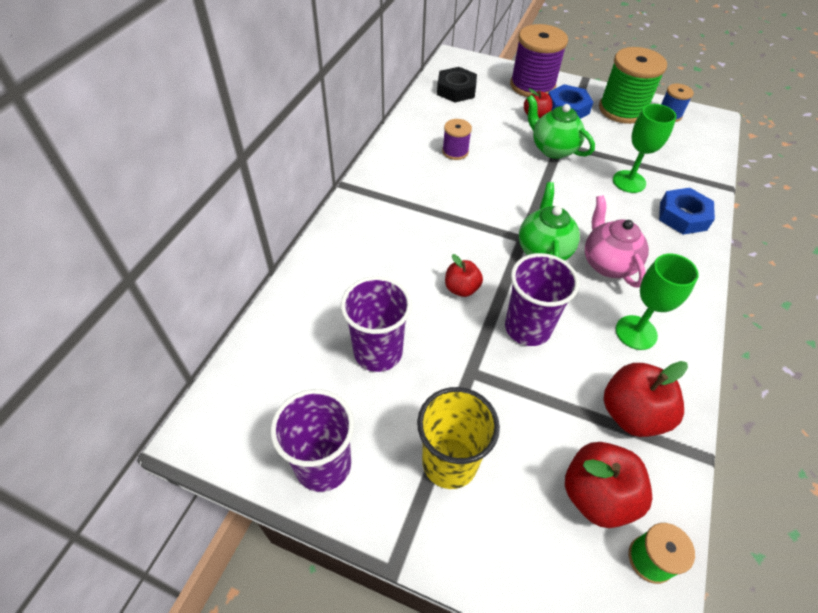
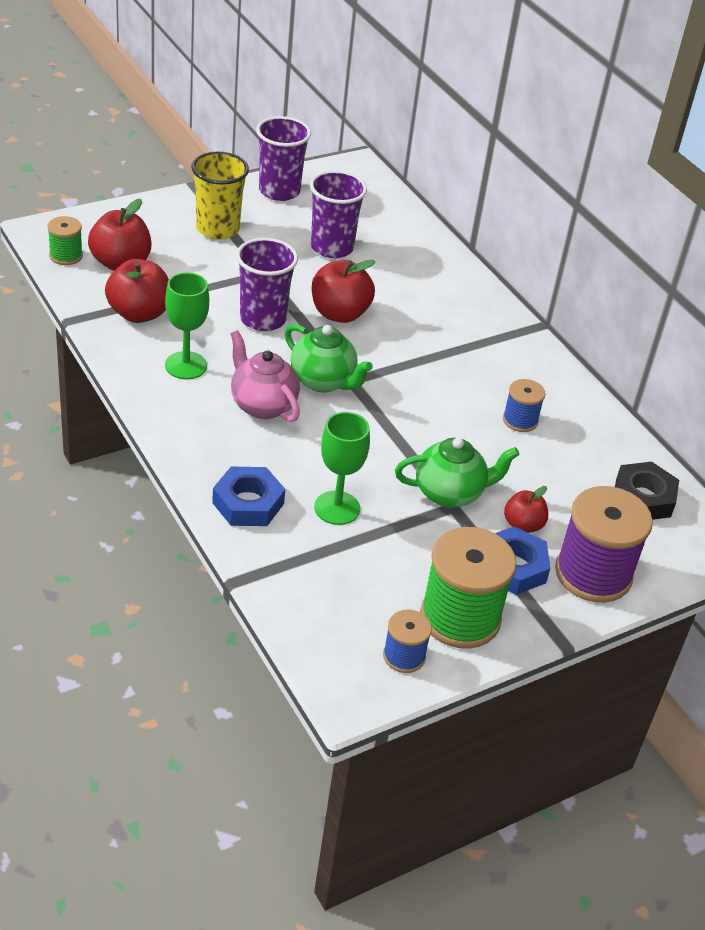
camera: 125 degrees right, 10 degrees down
purple spool [442,119,472,160] -> blue spool [503,379,546,432]
red apple [445,254,483,297] -> red apple [312,260,376,323], size x1.67
pink teapot [585,195,649,288] -> pink teapot turned 150 degrees counterclockwise [231,330,300,422]

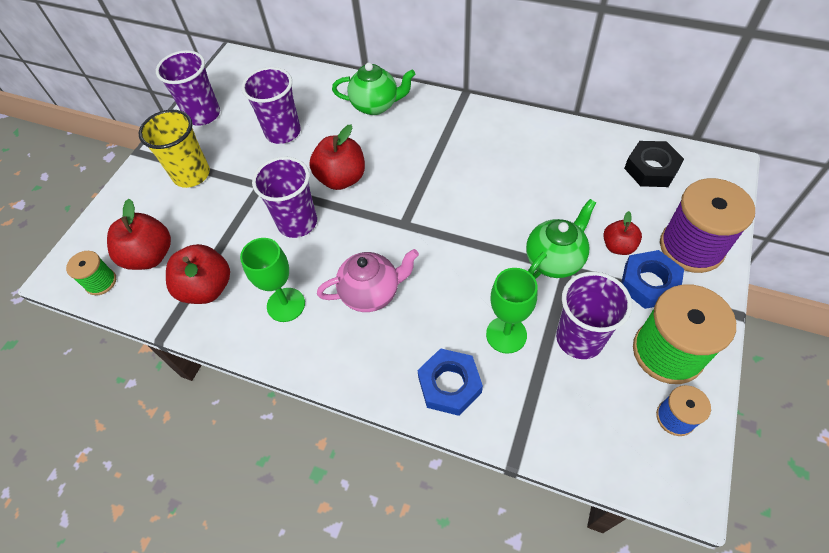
camera: 30 degrees left, 15 degrees up
pink teapot [231,330,300,422] -> pink teapot turned 150 degrees clockwise [317,249,419,312]
green teapot [285,324,373,392] -> green teapot moved to [332,63,415,115]
blue spool [503,379,546,432] -> none
none -> purple cup [556,272,632,359]

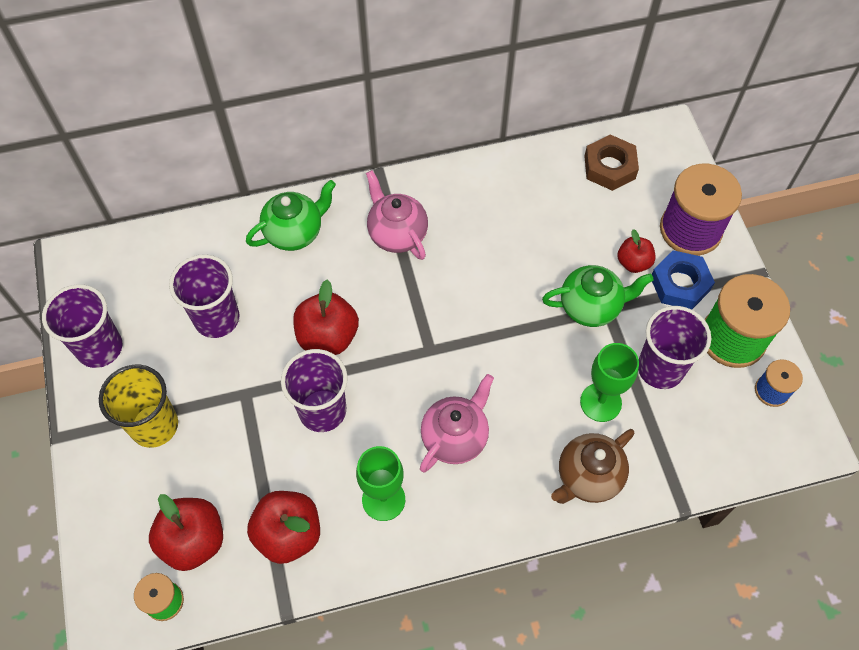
camera: 40 degrees left, 5 degrees up
blue nut [417,348,483,416] -> brown teapot [551,429,634,504]
green teapot [526,199,596,279] -> green teapot turned 75 degrees clockwise [542,265,654,327]
black nut [624,141,684,187] -> brown nut [584,134,639,191]
none -> pink teapot [366,170,428,260]

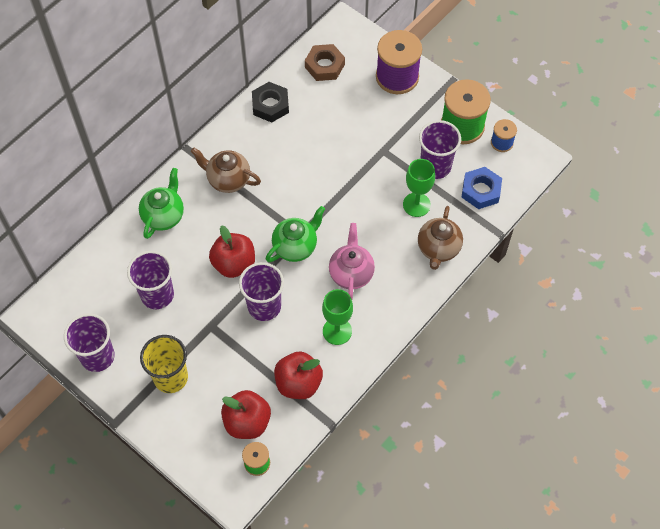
camera: 35 degrees left, 0 degrees up
pink teapot [366,170,428,260] -> brown teapot [191,147,261,193]
green teapot [542,265,654,327] -> green teapot moved to [266,206,325,262]
red apple [617,229,655,273] -> none
blue nut [652,250,715,310] -> blue nut moved to [462,167,502,209]
none -> black nut [252,82,289,122]

